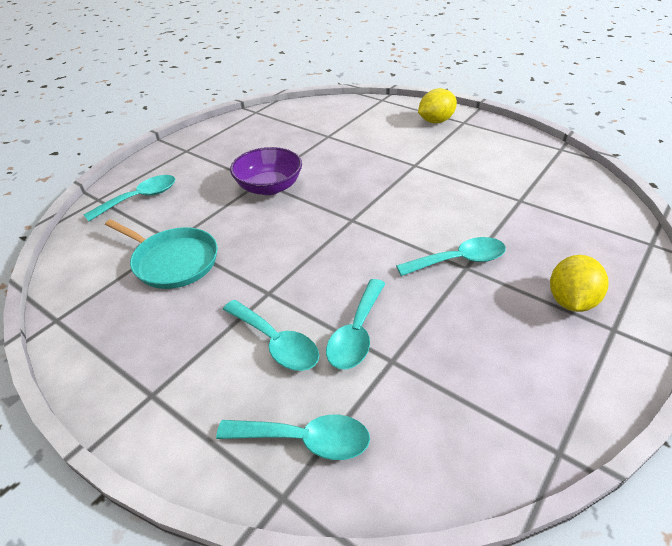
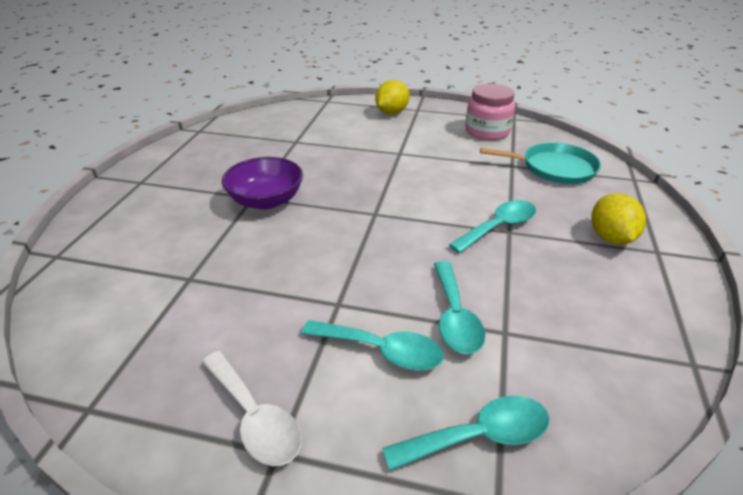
camera: 25 degrees left, 5 degrees down
turquoise spoon [84,175,175,221] -> none
turquoise pan [105,219,218,289] -> turquoise pan moved to [480,142,601,184]
none -> white spoon [202,351,302,466]
none -> pink jar [465,84,515,140]

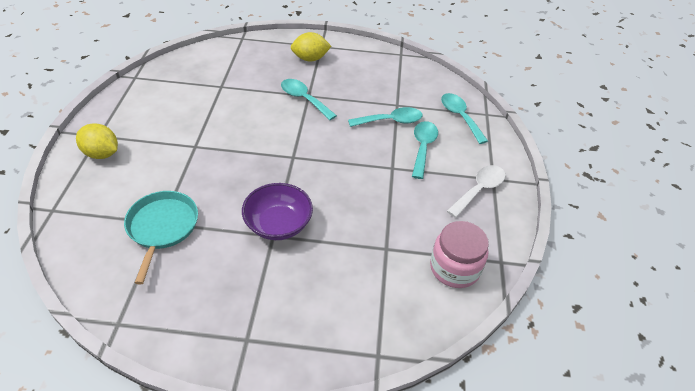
camera: 100 degrees left, 10 degrees up
pink jar [465,84,515,140] -> pink jar moved to [430,221,489,288]
turquoise pan [480,142,601,184] -> turquoise pan moved to [124,191,198,285]

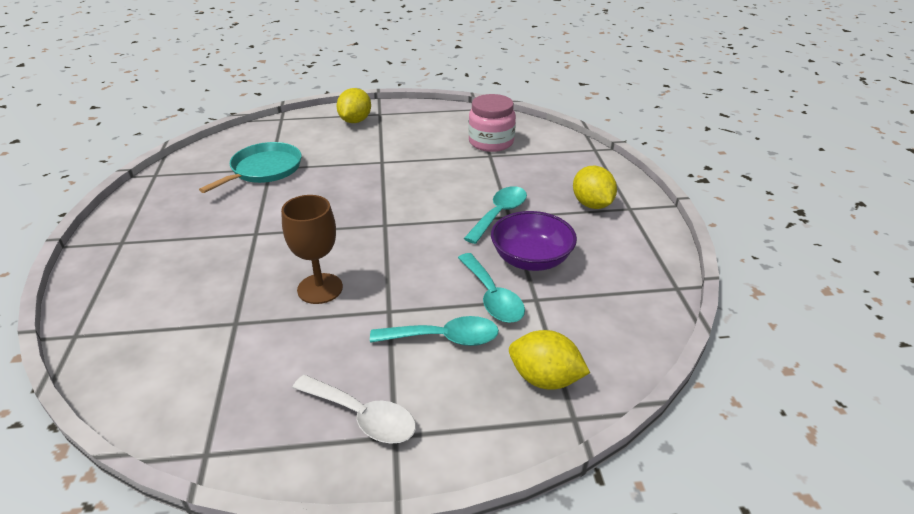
camera: 80 degrees right, 10 degrees down
turquoise pan [124,191,198,285] -> turquoise pan turned 45 degrees counterclockwise [199,142,302,193]
purple bowl [242,183,313,240] -> purple bowl moved to [491,211,577,271]
pink jar [430,221,489,288] -> pink jar moved to [468,94,516,152]
turquoise spoon [441,93,488,144] -> yellow lemon [509,330,590,390]
none -> brown goblet [281,195,343,304]

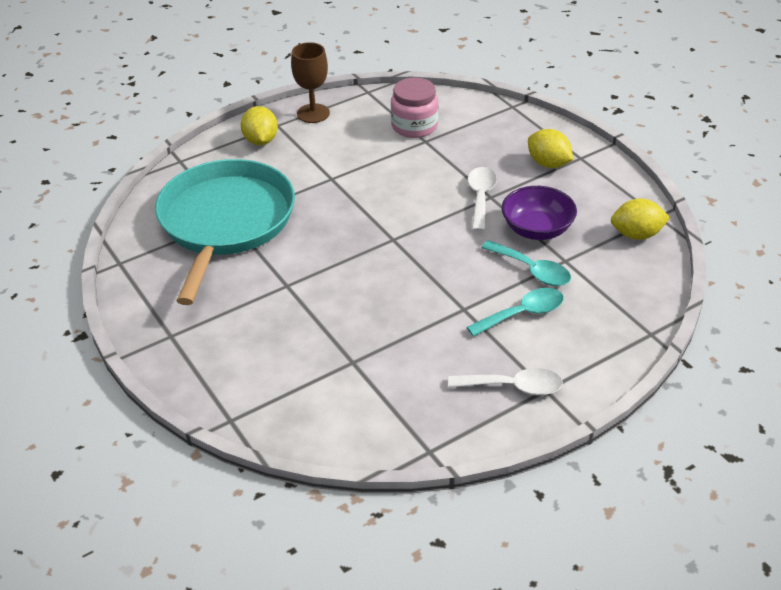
camera: 25 degrees left, 5 degrees up
turquoise pan [199,142,302,193] -> turquoise pan [155,159,295,305], size x1.87
brown goblet [281,195,343,304] -> brown goblet moved to [291,42,330,123]
turquoise spoon [464,186,527,244] -> white spoon [468,167,497,231]
yellow lemon [509,330,590,390] -> yellow lemon moved to [611,198,670,240]

